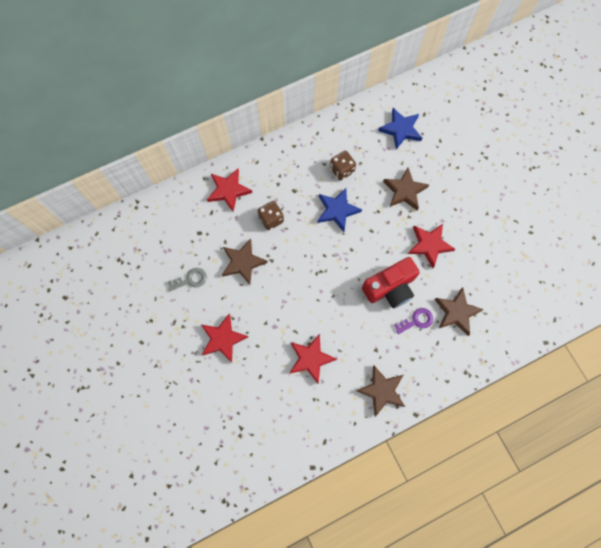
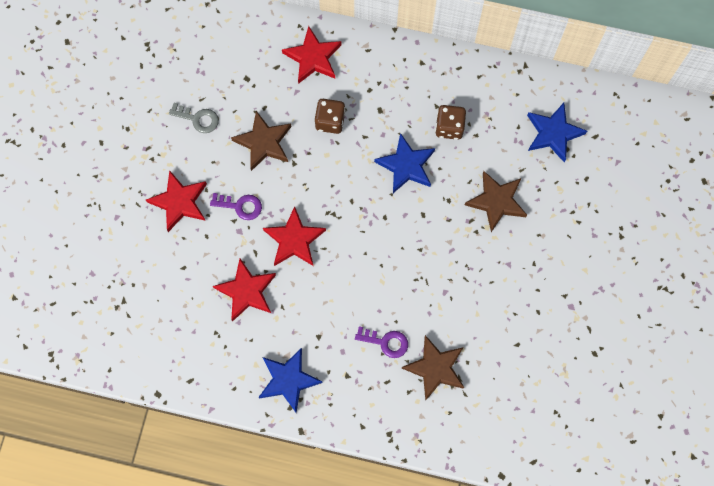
camera: 40 degrees right, 0 degrees up
brown star [356,365,405,417] -> blue star [259,348,323,413]
red camera [362,257,420,308] -> none
red star [408,224,455,268] -> red star moved to [263,206,326,266]
none -> purple key [210,193,262,220]

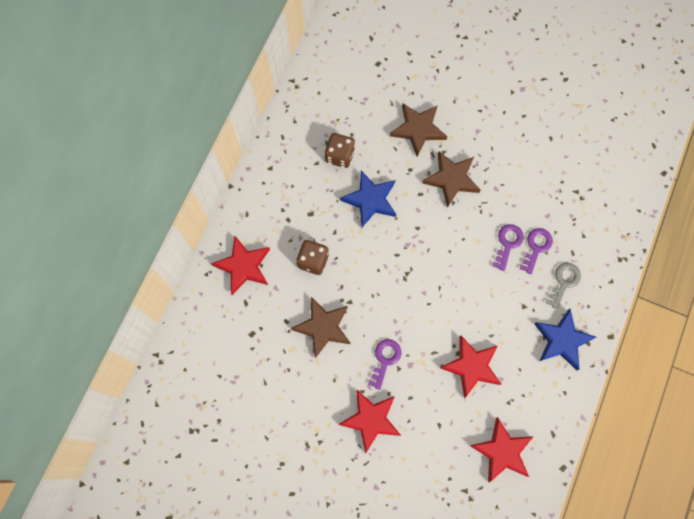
camera: 80 degrees left, 0 degrees up
grey key [169,103,219,133] -> grey key moved to [545,263,581,309]
red star [263,206,326,266] -> red star moved to [470,417,534,482]
brown star [402,335,464,401] -> brown star moved to [422,151,480,208]
blue star [527,103,587,162] -> none
none -> purple key [493,224,524,271]

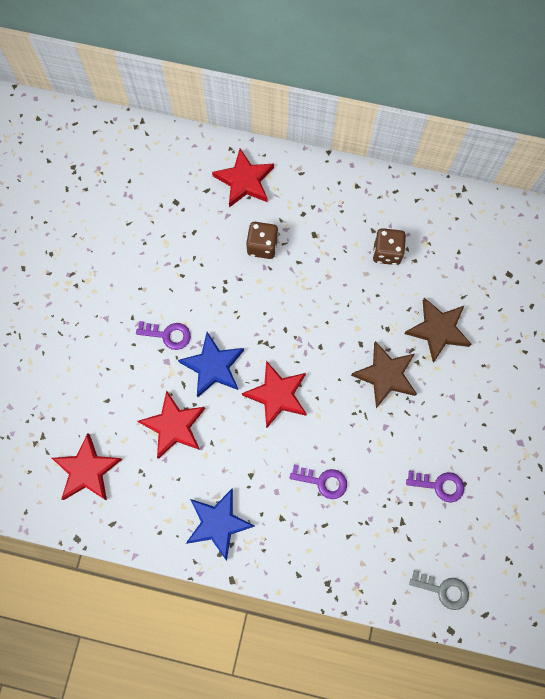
camera: 80 degrees right, 0 degrees up
brown star [291,297,351,358] -> none
red star [338,390,401,453] -> red star moved to [242,361,306,429]
blue star [340,171,396,227] -> blue star moved to [178,332,244,397]
purple key [493,224,524,271] -> purple key moved to [406,470,464,502]
grey key [545,263,581,309] -> grey key moved to [409,570,469,610]

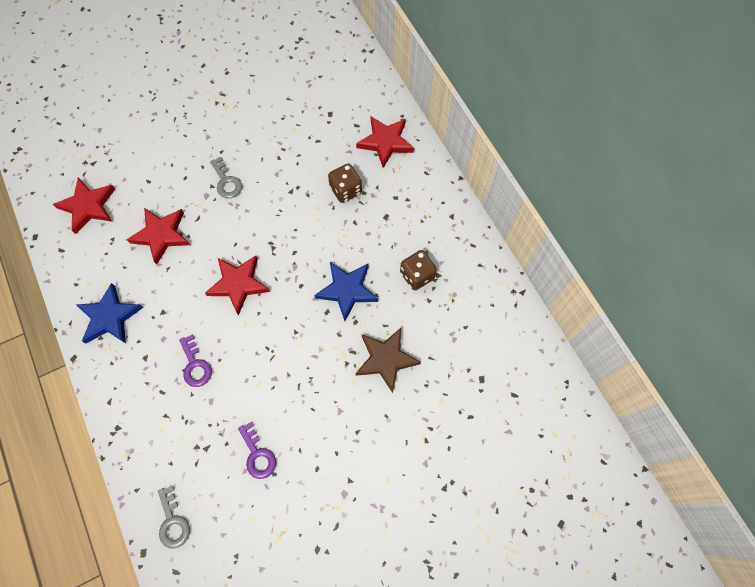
camera: 50 degrees right, 5 degrees down
purple key [136,321,191,350] -> grey key [210,157,242,198]
blue star [178,332,244,397] -> blue star moved to [314,262,378,321]
brown star [351,341,417,408] -> none

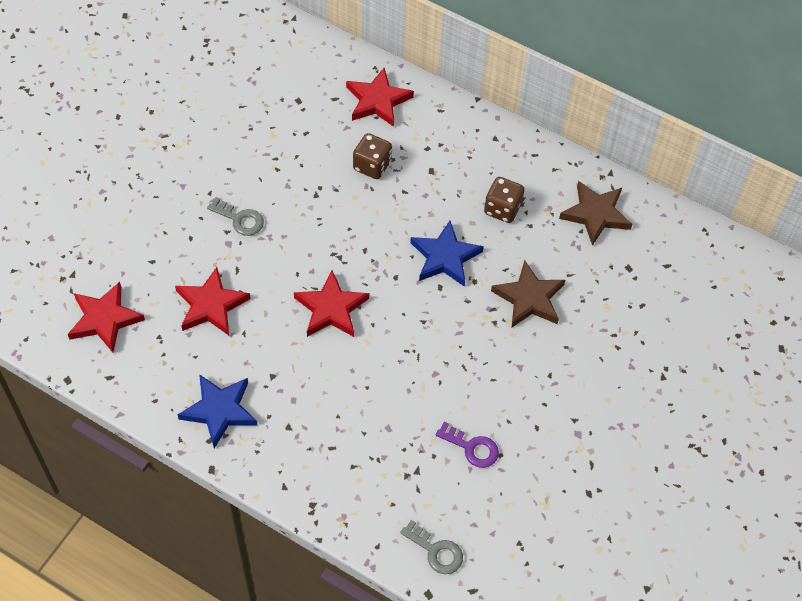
camera: 35 degrees left, 10 degrees down
purple key [179,335,212,387] -> none
none -> brown star [559,181,632,246]

